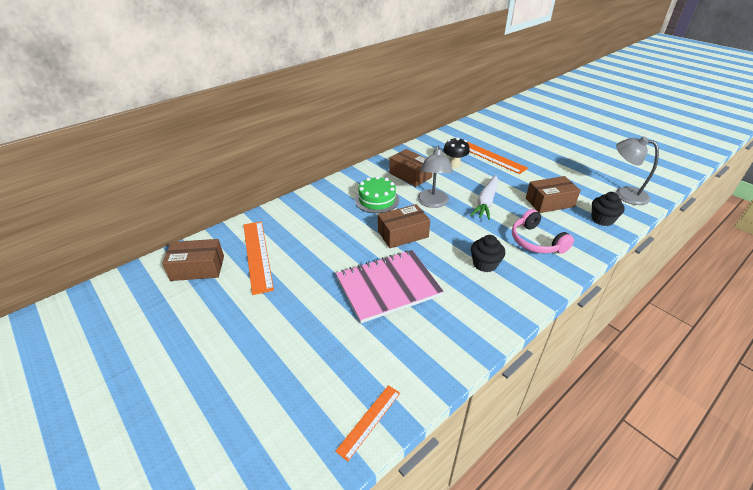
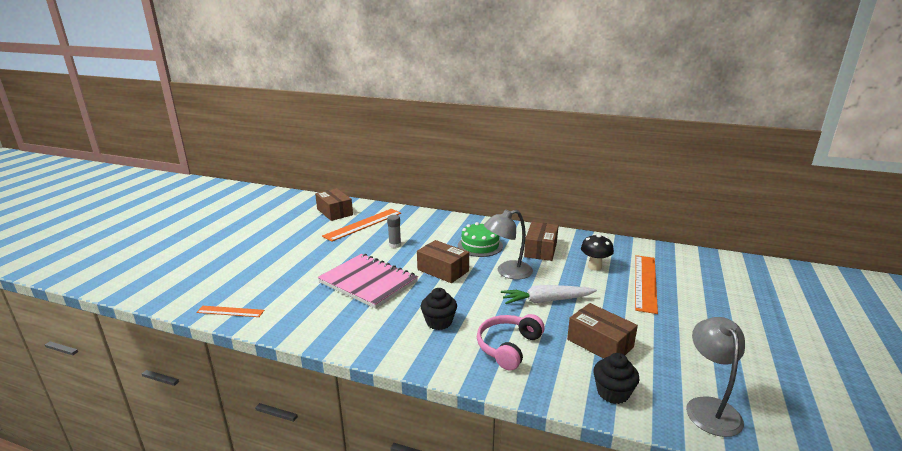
camera: 60 degrees right, 15 degrees down
none -> grey glue stick [387,215,401,248]

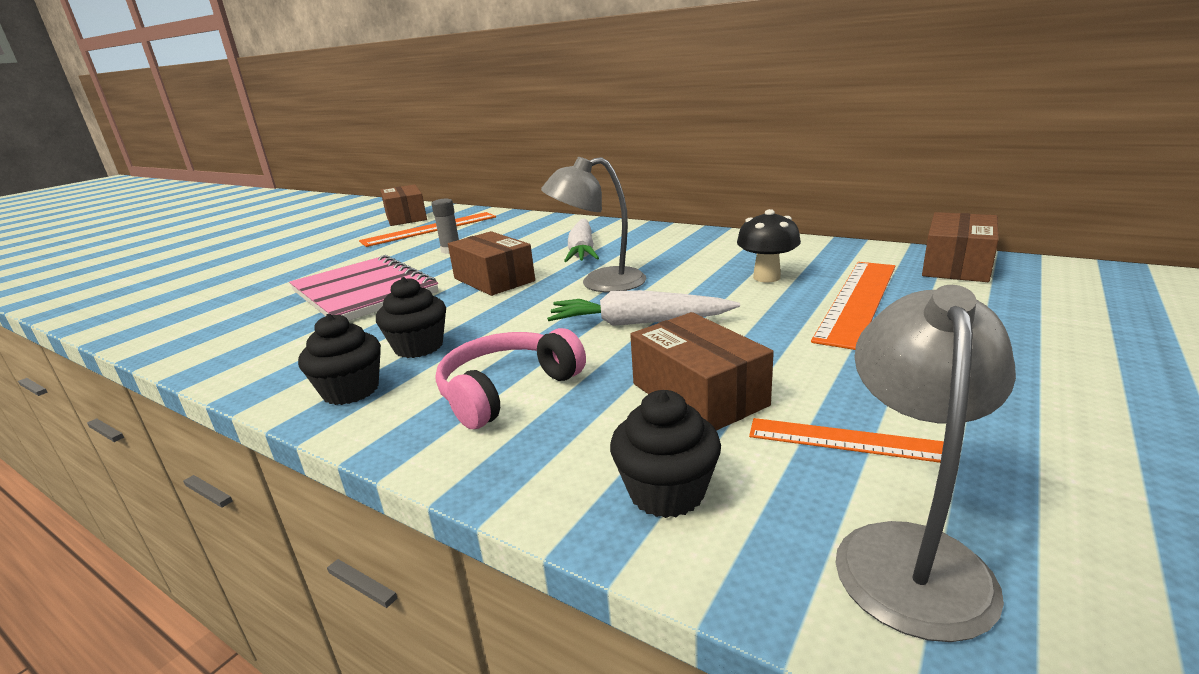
camera: 15 degrees right, 0 degrees up
orange ruler [196,306,264,317] -> orange ruler moved to [749,418,944,463]
green cake [458,222,503,257] -> white carrot [564,219,599,262]
brown box [524,222,559,261] -> brown box moved to [922,212,999,282]
none -> black cupcake [298,314,381,405]

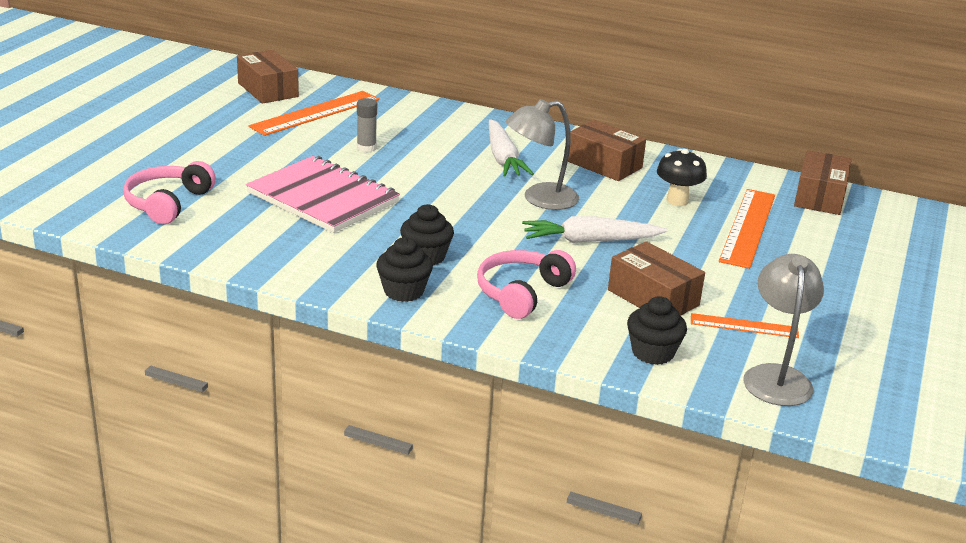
camera: 15 degrees left, 5 degrees up
brown box [448,231,535,296] -> brown box moved to [568,120,646,181]
none -> pink headphones [123,161,216,224]

